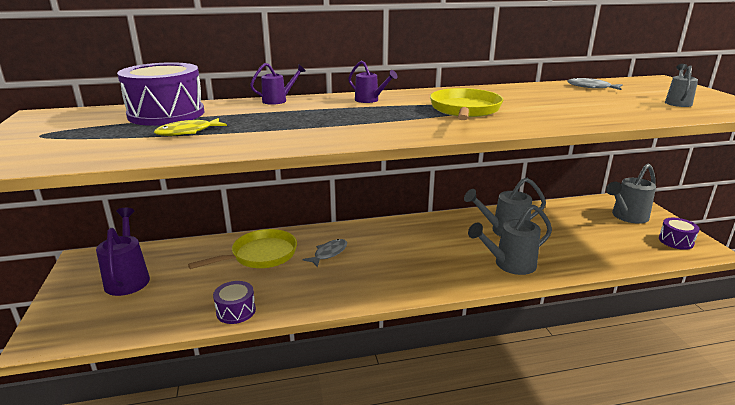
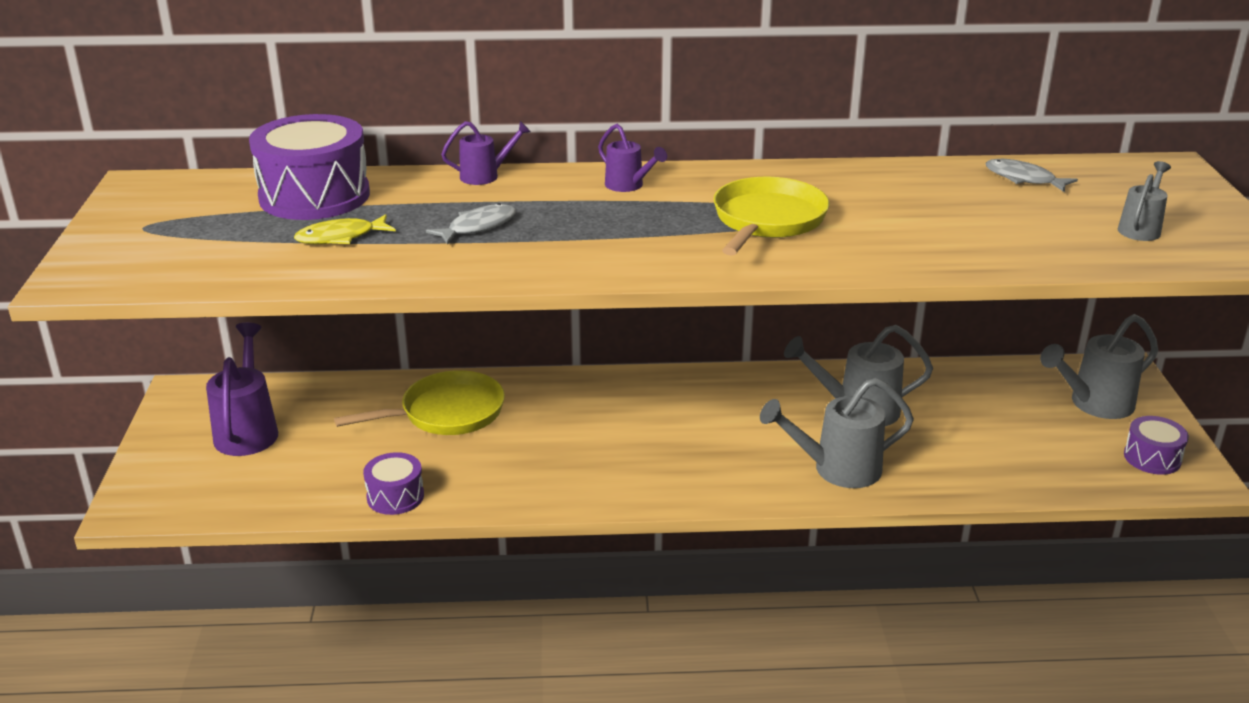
camera: 10 degrees right, 5 degrees up
grey fish [303,239,347,267] -> grey fish moved to [426,203,516,245]

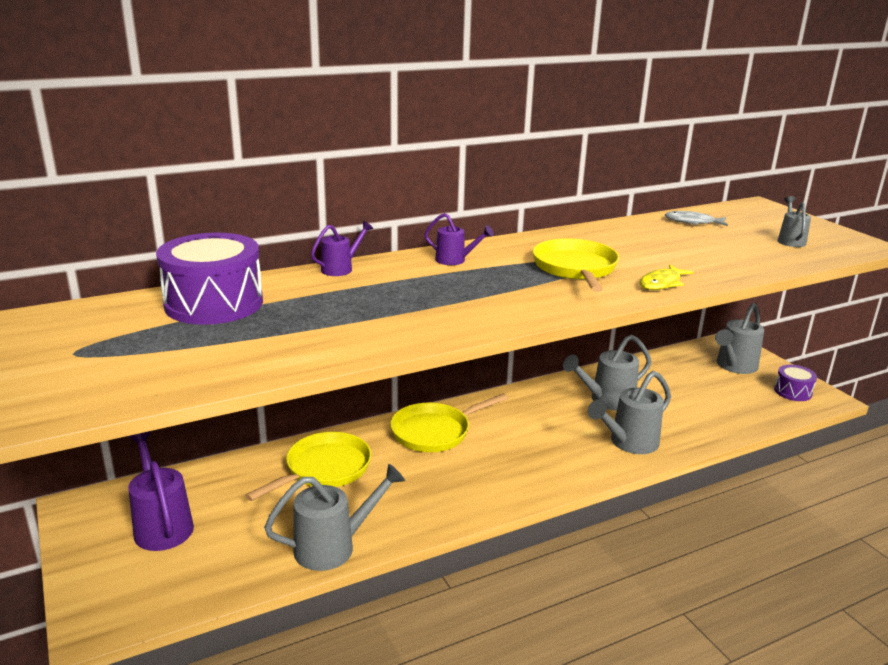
camera: 25 degrees left, 5 degrees down
yellow fish [294,214,396,244] -> yellow fish moved to [640,264,693,290]
purple drum [363,452,424,515] -> grey watering can [264,464,405,571]
grey fish [426,203,516,245] -> none
none -> yellow pan [390,393,508,452]

